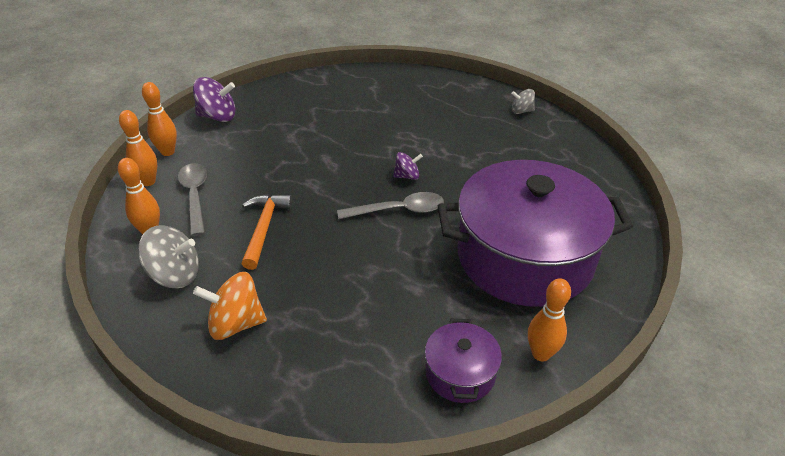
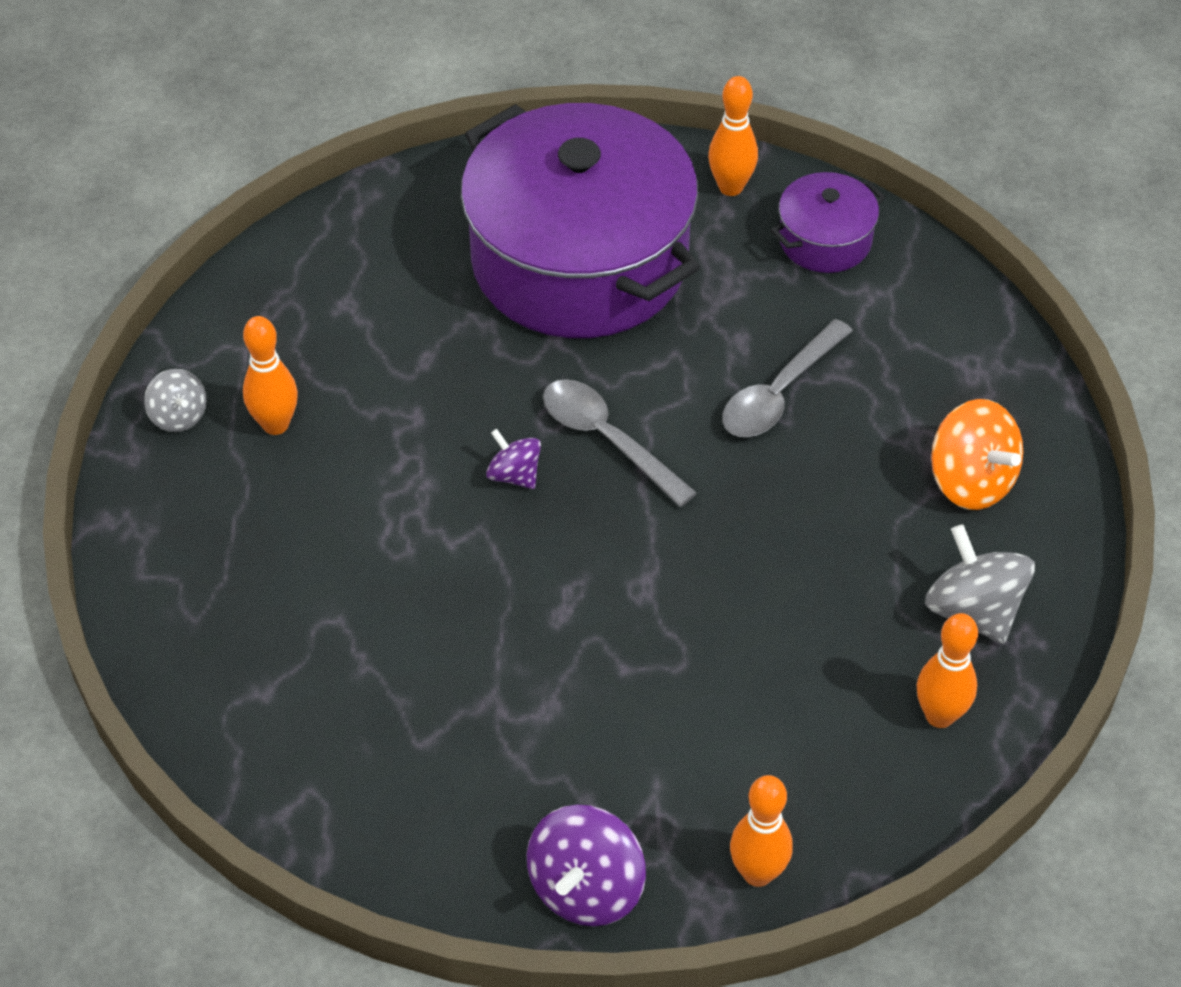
camera: 125 degrees left, 10 degrees up
orange bowling pin [119,110,157,186] -> orange bowling pin moved to [243,316,298,435]
grey spoon [178,163,207,236] -> grey spoon moved to [722,319,853,437]
purple spinning top [193,77,236,122] -> purple spinning top turned 120 degrees counterclockwise [527,805,646,926]
orange hammer [242,194,292,270] -> none

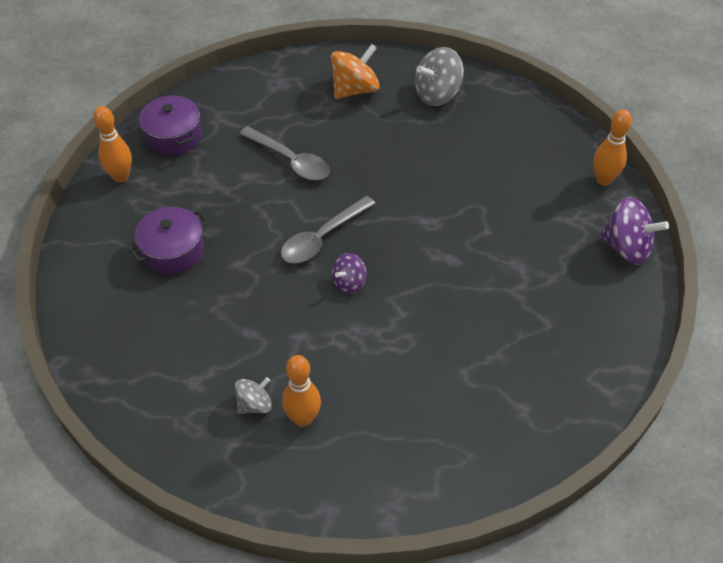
camera: 90 degrees left, 0 degrees up
grey spinning top [144,369,207,432] -> grey spinning top moved to [235,377,272,414]
purple pot [461,103,700,338] -> purple pot [129,207,209,275], size x0.43
orange bowling pin [917,613,978,728] -> none

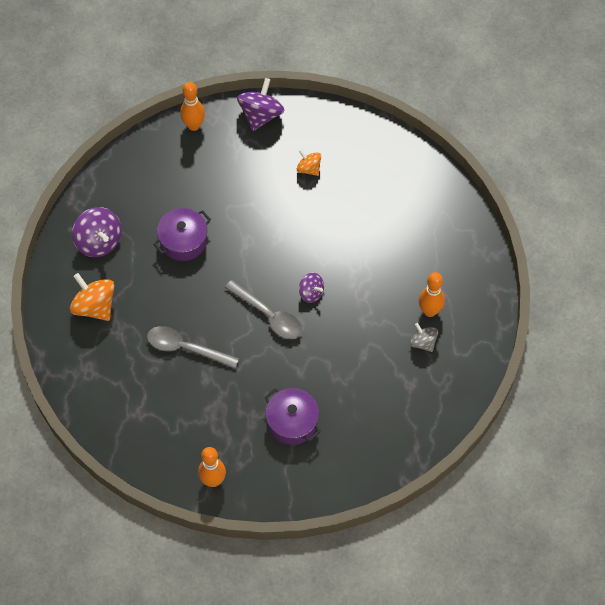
camera: 95 degrees left, 10 degrees up
purple pot [139,95,201,156] -> purple pot moved to [153,208,211,261]
grey spoon [239,126,330,180] -> grey spoon turned 105 degrees counterclockwise [147,326,239,369]
grey spinning top [415,47,464,106] -> purple spinning top [72,207,122,257]
none -> orange spinning top [297,150,321,176]

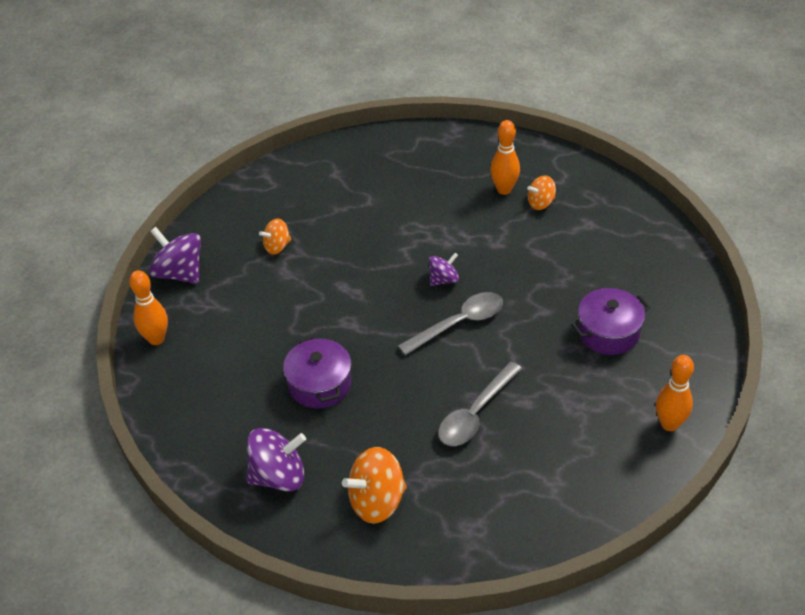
camera: 70 degrees left, 15 degrees down
grey spinning top [410,323,438,352] -> orange spinning top [527,175,556,210]

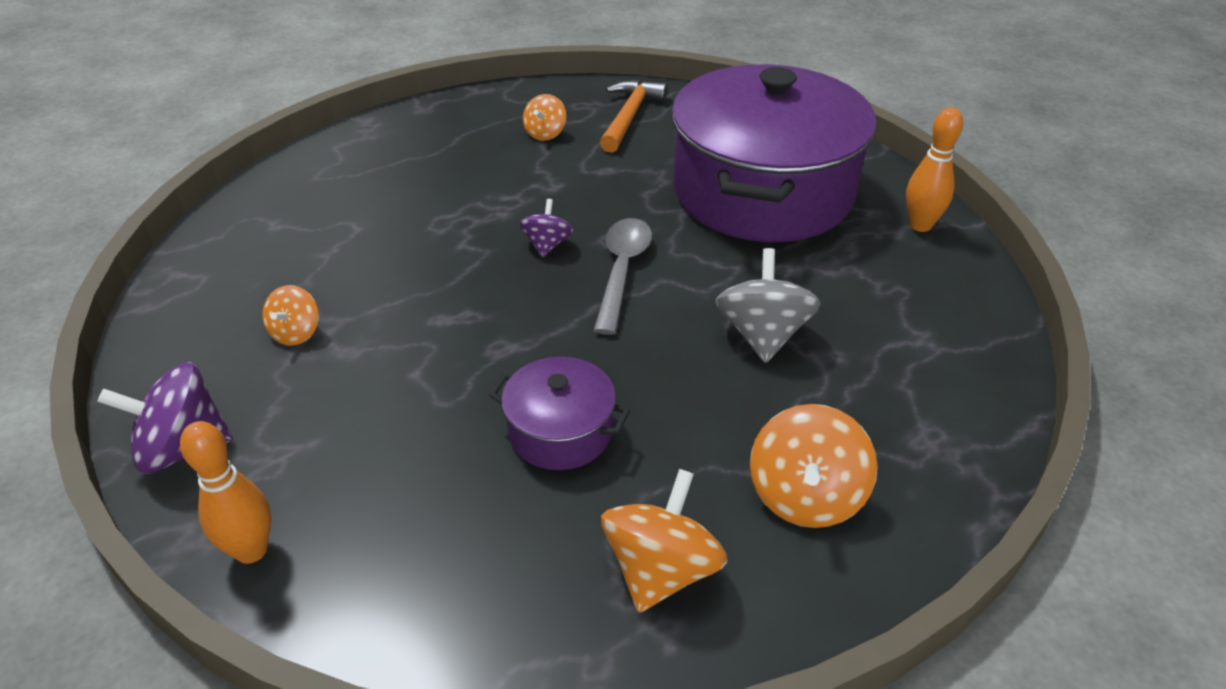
camera: 50 degrees left, 5 degrees down
purple spinning top [247,428,306,492] -> orange spinning top [601,469,728,613]
grey spoon [438,361,522,446] -> grey spinning top [715,248,821,363]
orange bowling pin [490,120,520,195] -> none
purple pot [571,288,651,355] -> purple pot [671,64,876,242], size x2.30
none -> orange hammer [600,80,668,153]

